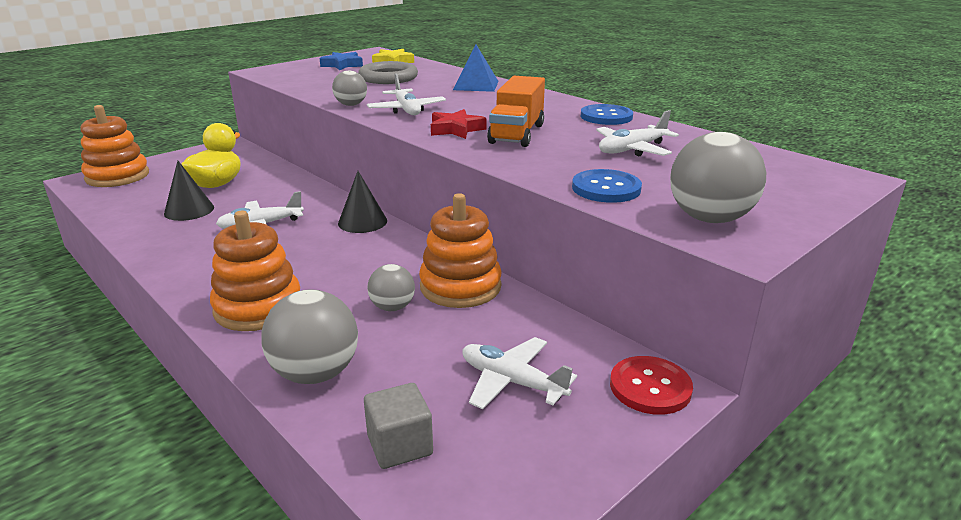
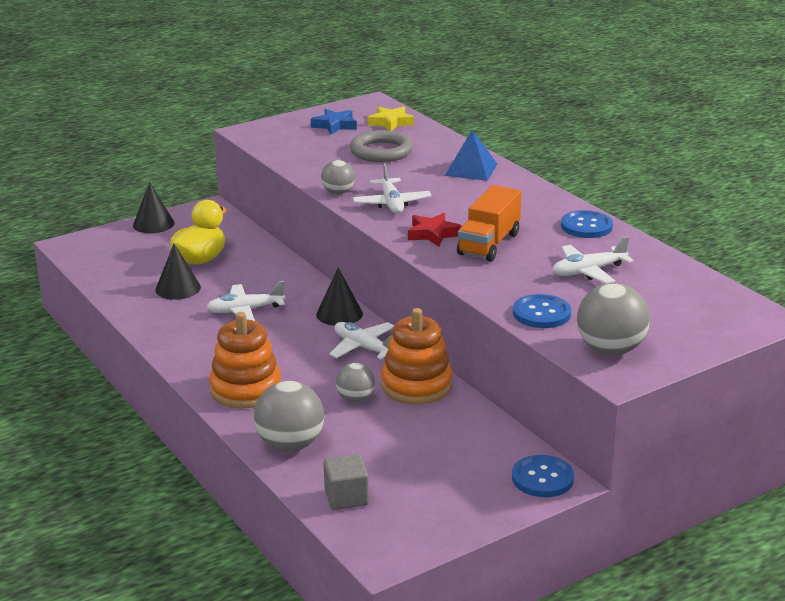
camera: 10 degrees right, 0 degrees up
orange stacking toy [81,105,149,187] -> none
white plane [463,337,577,409] -> white plane moved to [329,322,394,359]
red button [610,356,693,415] -> blue button [512,455,574,497]
none -> black cone [133,182,174,233]

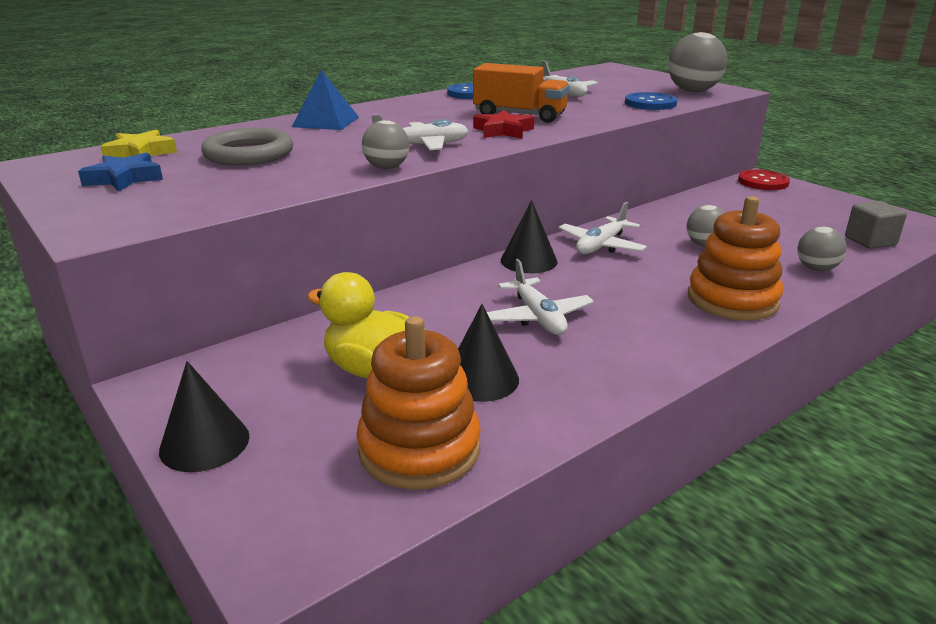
camera: 95 degrees left, 0 degrees up
grey ball [254,381,324,452] -> grey ball [797,227,847,271], size x0.59
orange stacking toy [381,308,453,405] -> orange stacking toy moved to [356,316,481,490]
blue button [512,455,574,497] -> red button [738,169,790,190]

